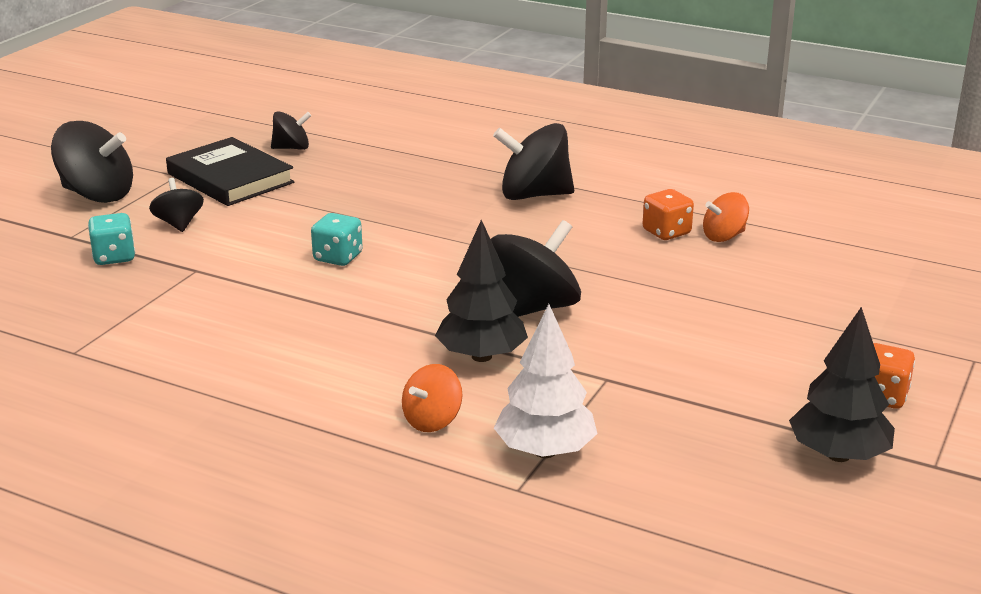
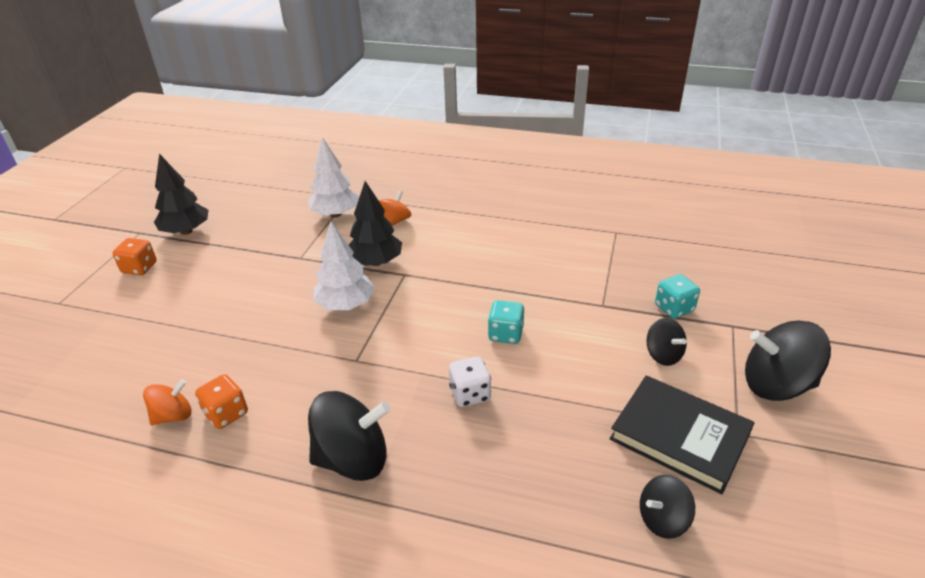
camera: 170 degrees right, 10 degrees up
black spinning top [491,220,581,317] -> white tree [313,221,375,310]
none -> white dice [449,357,491,407]

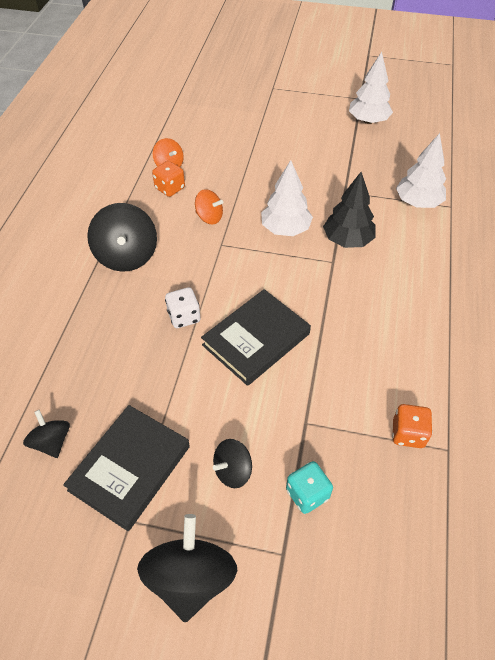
camera: 85 degrees right, 15 degrees up
orange dice [112,238,157,275] -> orange dice moved to [392,404,433,448]
black tree [154,154,208,235] -> white tree [349,52,393,124]
orange spinning top [379,190,411,226] -> orange spinning top moved to [195,189,223,224]
turquoise dice [488,300,524,344] -> black book [201,289,311,386]

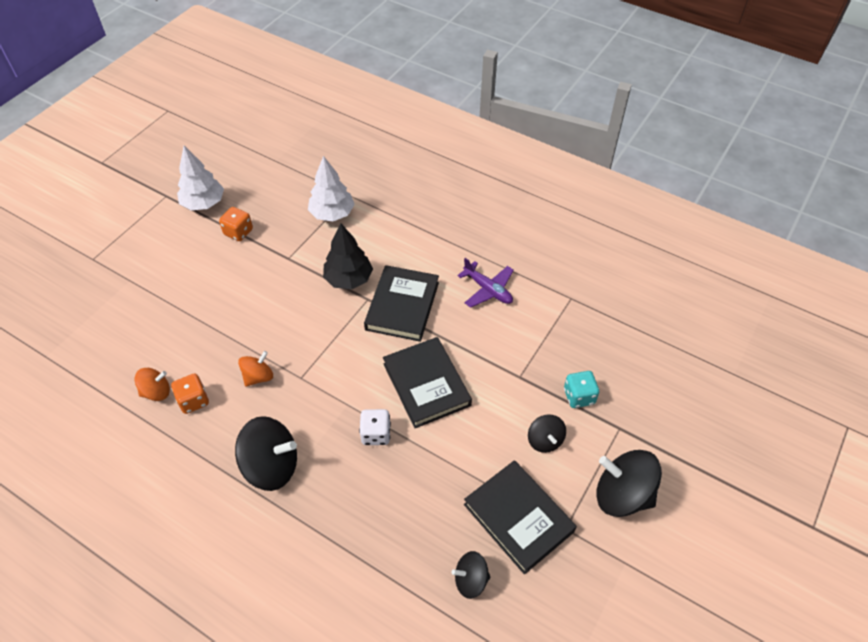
camera: 70 degrees left, 0 degrees up
white tree [261,160,313,236] -> none
orange dice [392,404,433,448] -> orange dice moved to [219,207,253,241]
none -> black book [364,265,439,342]
none -> purple plane [457,258,514,308]

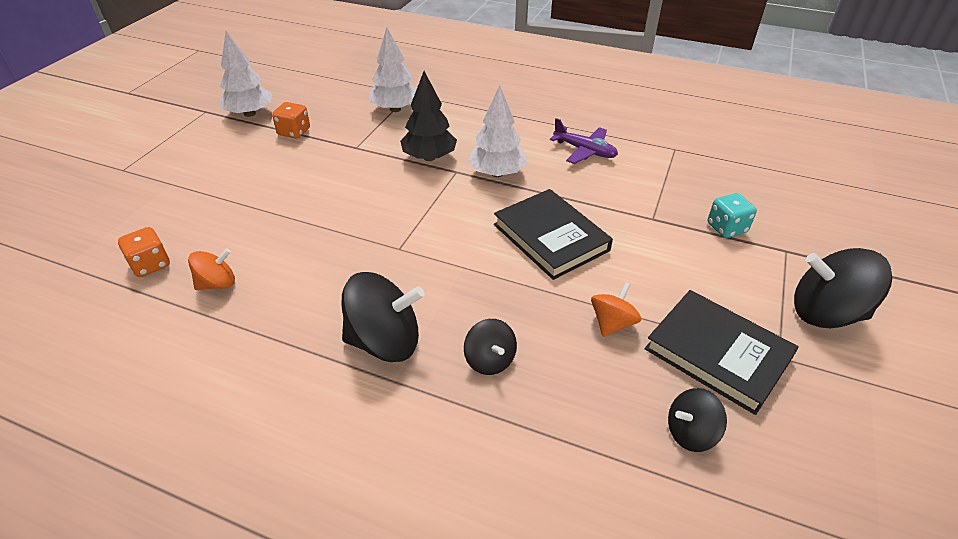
camera: 10 degrees left, 10 degrees down
orange dice [171,373,209,414] -> orange dice moved to [118,227,170,277]
orange spinning top [238,351,273,387] -> orange spinning top moved to [591,282,641,337]
white dice [359,409,391,445] -> none
black book [364,265,439,342] -> white tree [468,85,527,177]
black spinning top [528,414,566,453] -> black spinning top moved to [464,319,517,375]

